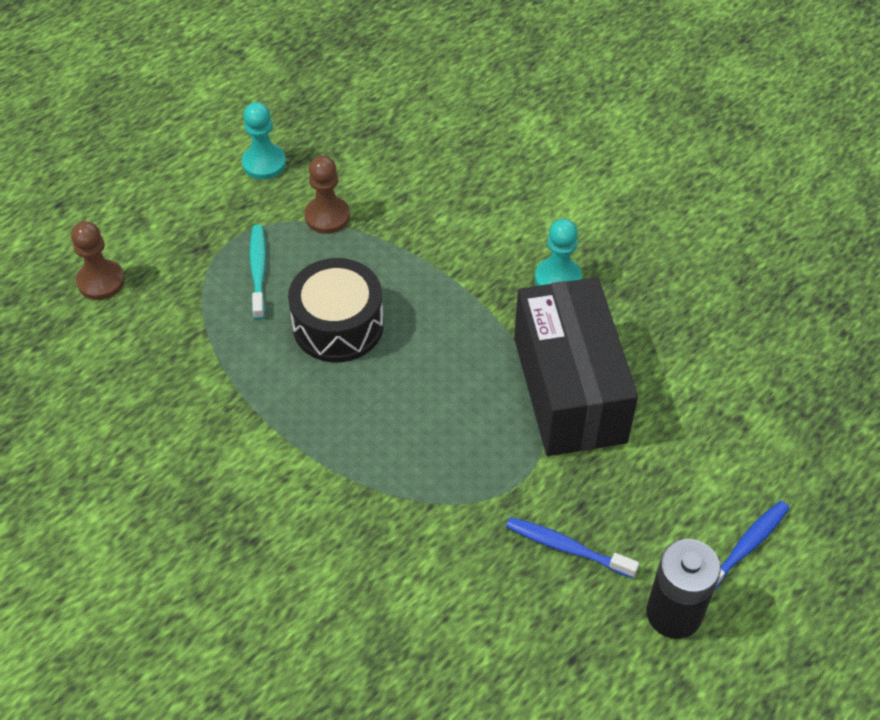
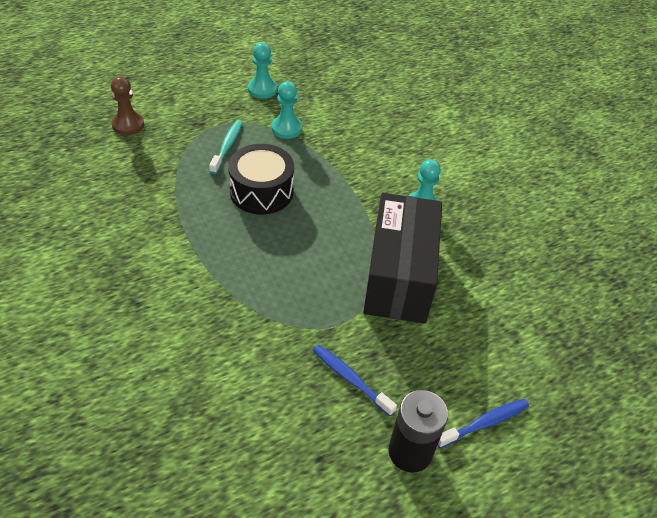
camera: 15 degrees right, 5 degrees down
brown pawn [304,156,350,234] -> turquoise pawn [271,81,302,139]

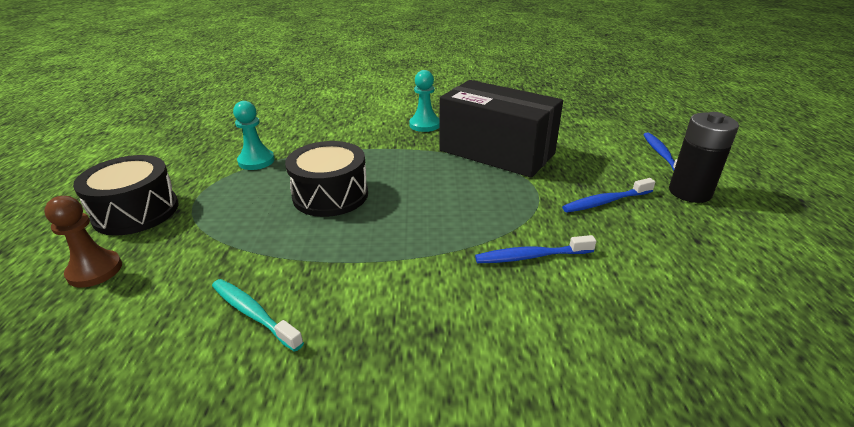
camera: 60 degrees left, 15 degrees down
turquoise toothbrush [209,120,243,174] -> turquoise toothbrush moved to [212,279,304,352]
turquoise pawn [248,43,277,99] -> none
none -> black drum [73,155,179,236]
none -> blue toothbrush [475,235,596,263]

